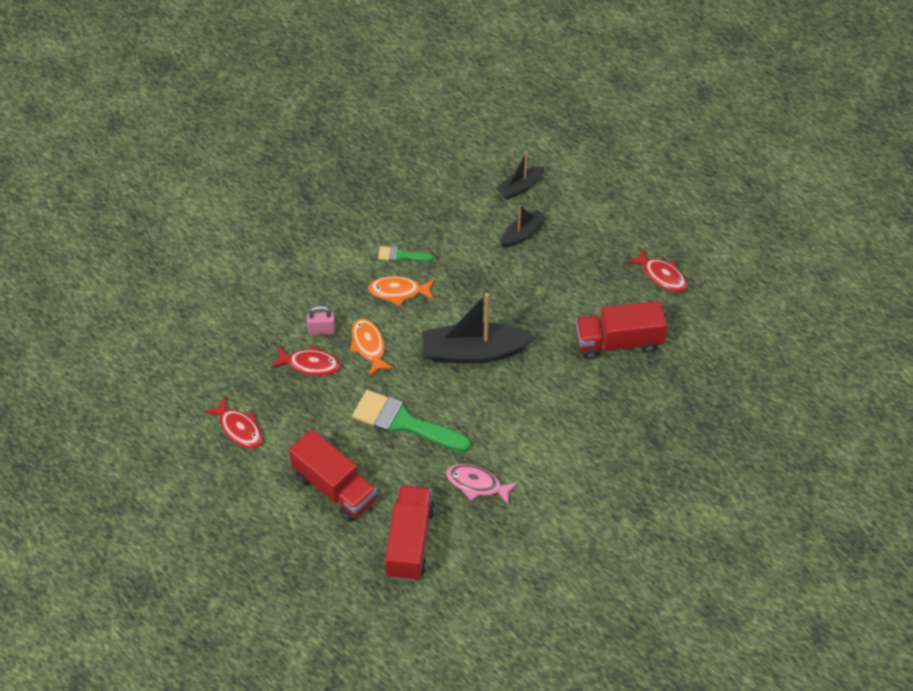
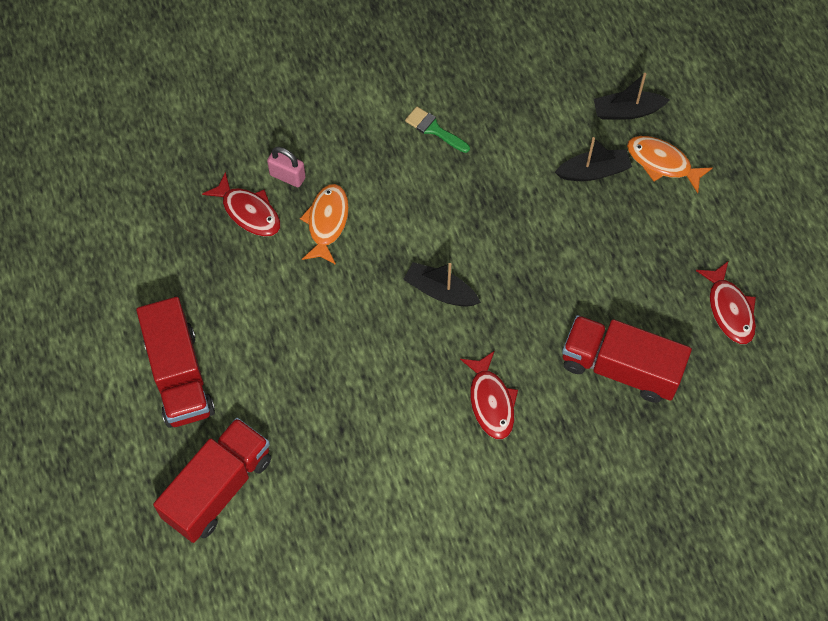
camera: 30 degrees right, 10 degrees up
red fish [204,396,263,448] -> red fish moved to [460,351,518,439]
green brush [352,390,471,452] -> none
orange fish [368,276,435,306] -> orange fish moved to [627,136,713,193]
black boat [422,293,535,363] -> black boat [403,262,481,307], size x0.54
pink fish [446,464,519,506] -> none

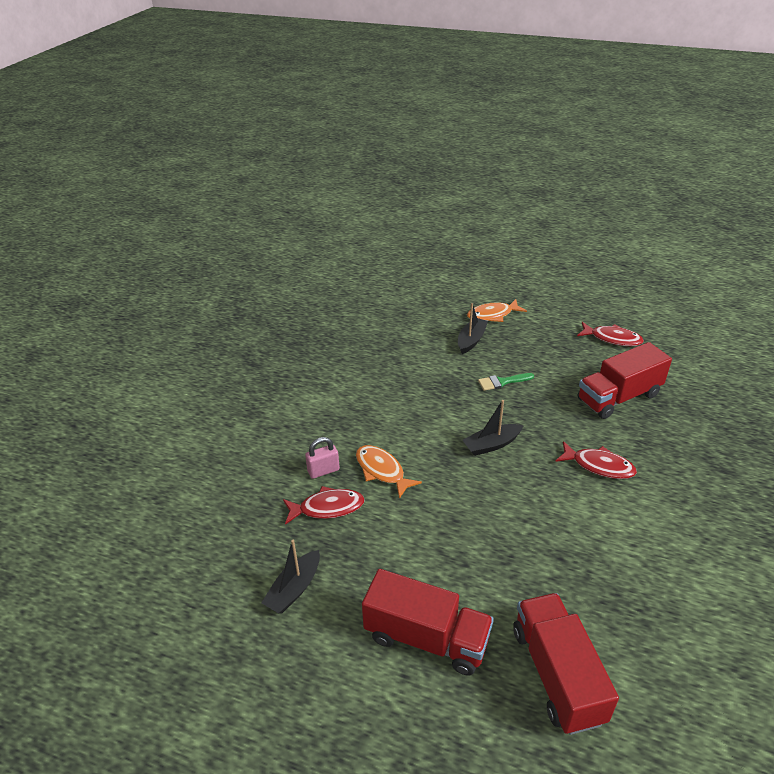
camera: 50 degrees left, 25 degrees down
green brush [405,107,470,153] -> green brush moved to [478,373,534,391]
black boat [594,73,669,120] -> black boat moved to [261,540,320,614]

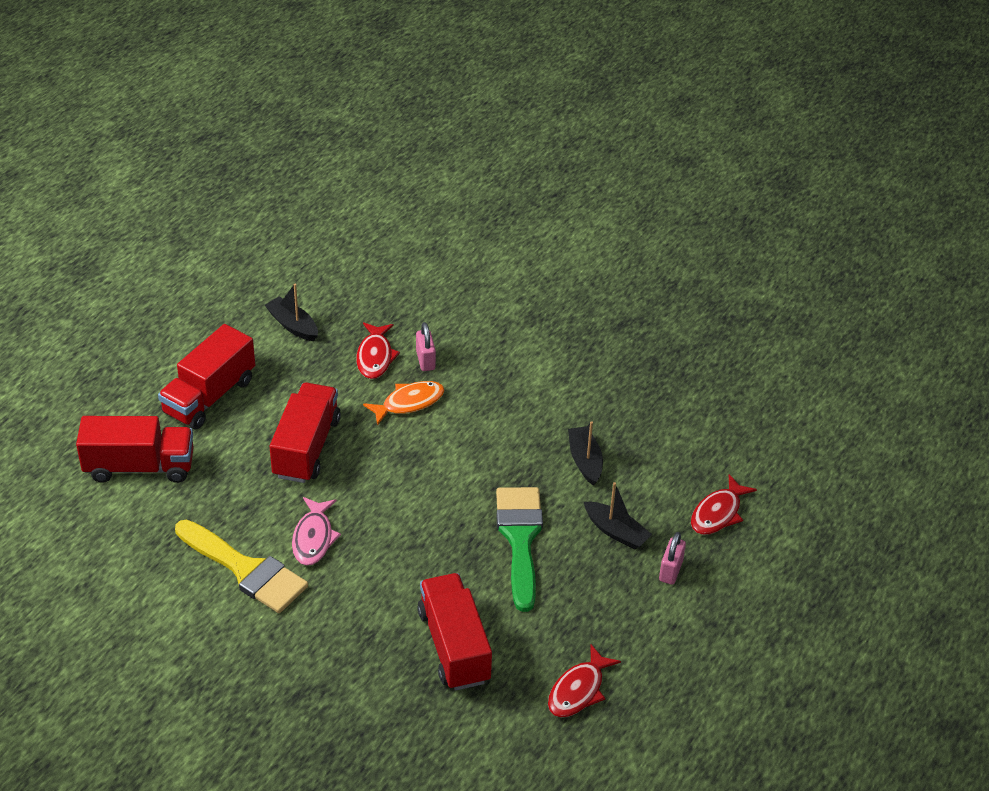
camera: 100 degrees right, 5 degrees up
black boat [462,400,524,456] -> black boat moved to [568,421,603,486]
orange fish [467,299,527,322] -> pink padlock [659,532,686,585]
green brush [478,373,534,391] -> green brush [496,487,543,612], size x2.07
red fish [555,441,637,479] -> red fish moved to [691,474,757,535]
none -> yellow brush [175,520,308,613]
none -> red truck [270,383,341,483]
none -> pink fish [292,497,341,566]

